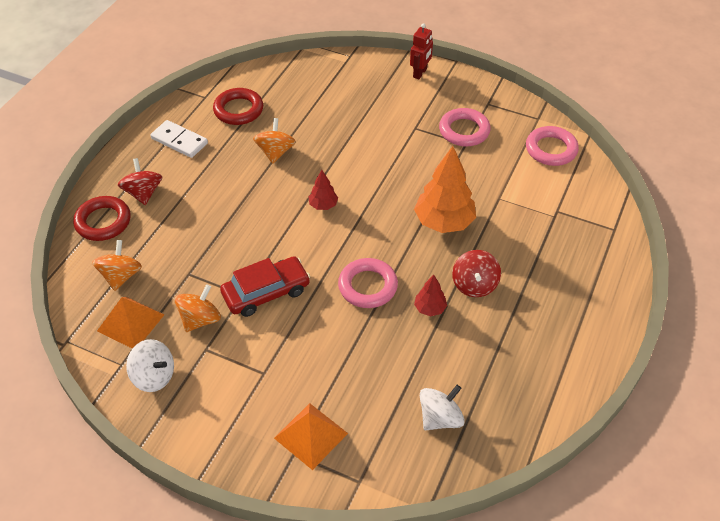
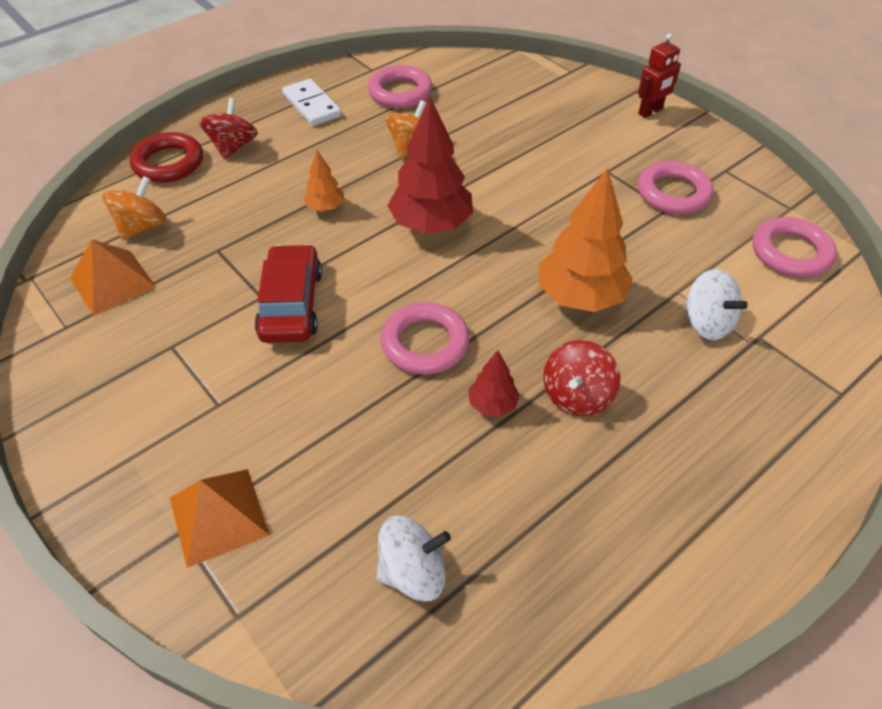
camera: 25 degrees right, 0 degrees up
white spinning top [126,339,174,392] -> white spinning top moved to [685,269,748,340]
orange spinning top [174,284,221,332] -> none
red ring [213,88,263,125] -> pink ring [368,65,432,108]
red car [220,256,310,317] -> red car turned 90 degrees counterclockwise [255,244,322,343]
red tree [309,170,338,210] -> red tree [387,96,473,234], size x2.02
none -> orange tree [303,150,344,211]

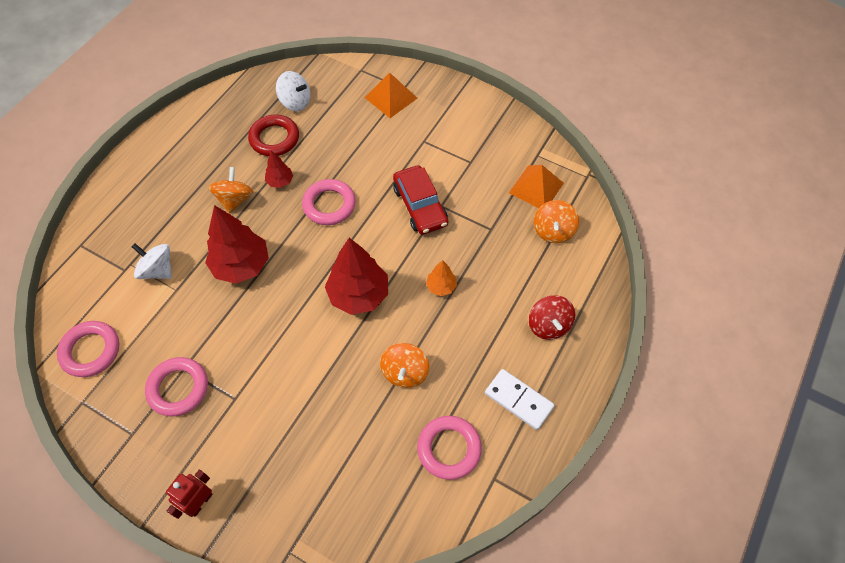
camera: 160 degrees right, 10 degrees up
red ring [130,132,203,183] -> red ring moved to [248,115,299,156]
white spinning top [377,516,451,601] -> white spinning top turned 120 degrees counterclockwise [276,71,310,111]
orange tree [539,168,633,312] -> red tree [205,205,269,284]
red spinning top [543,340,620,416] -> orange spinning top [208,167,253,213]

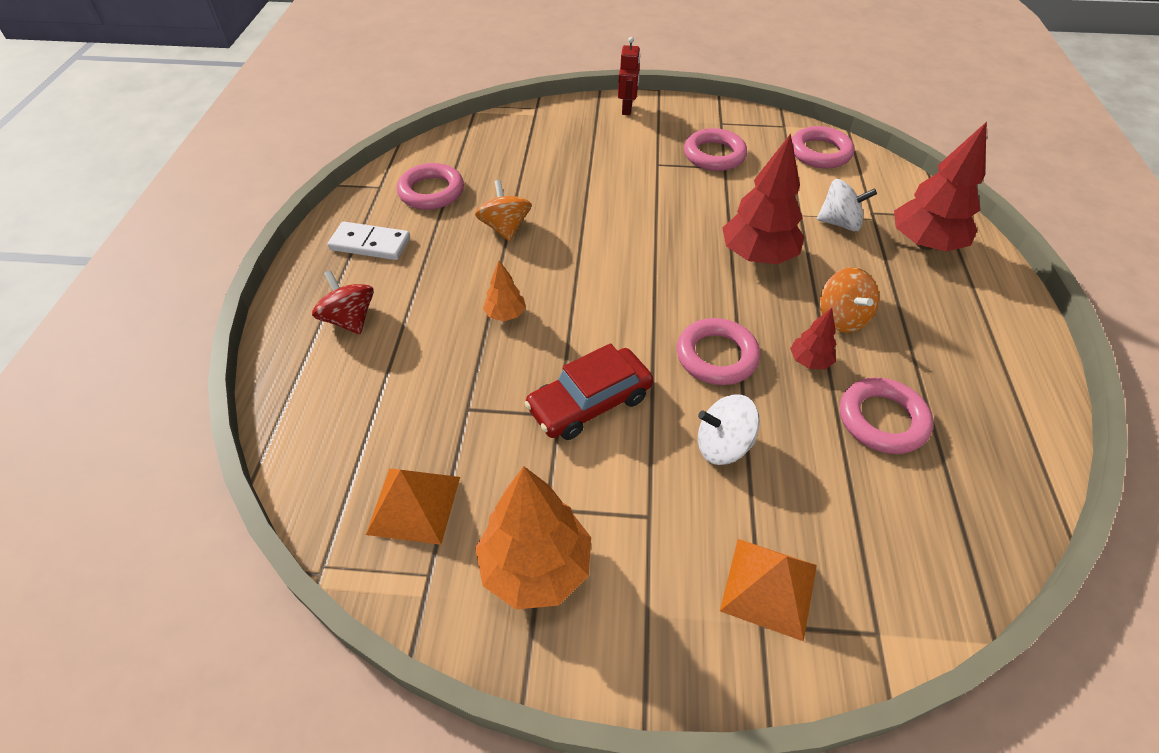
camera: 155 degrees right, 10 degrees down
red ring [248,115,299,156] -> pink ring [840,377,933,454]
white spinning top [276,71,310,111] -> white spinning top moved to [698,394,760,465]
red tree [325,238,388,315] -> red tree moved to [894,122,987,252]
red car [393,165,448,235] -> red car turned 75 degrees counterclockwise [524,343,653,440]
orange spinning top [534,200,579,243] -> none
none -> orange tree [475,466,591,610]

